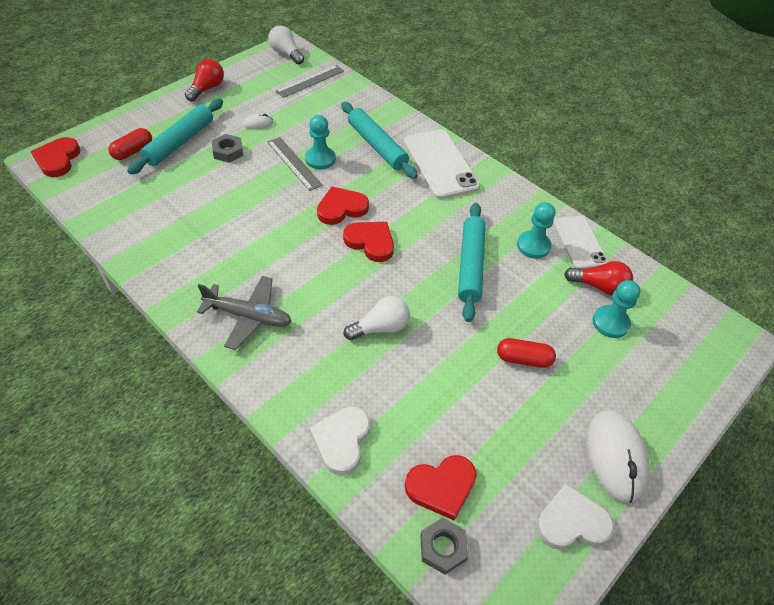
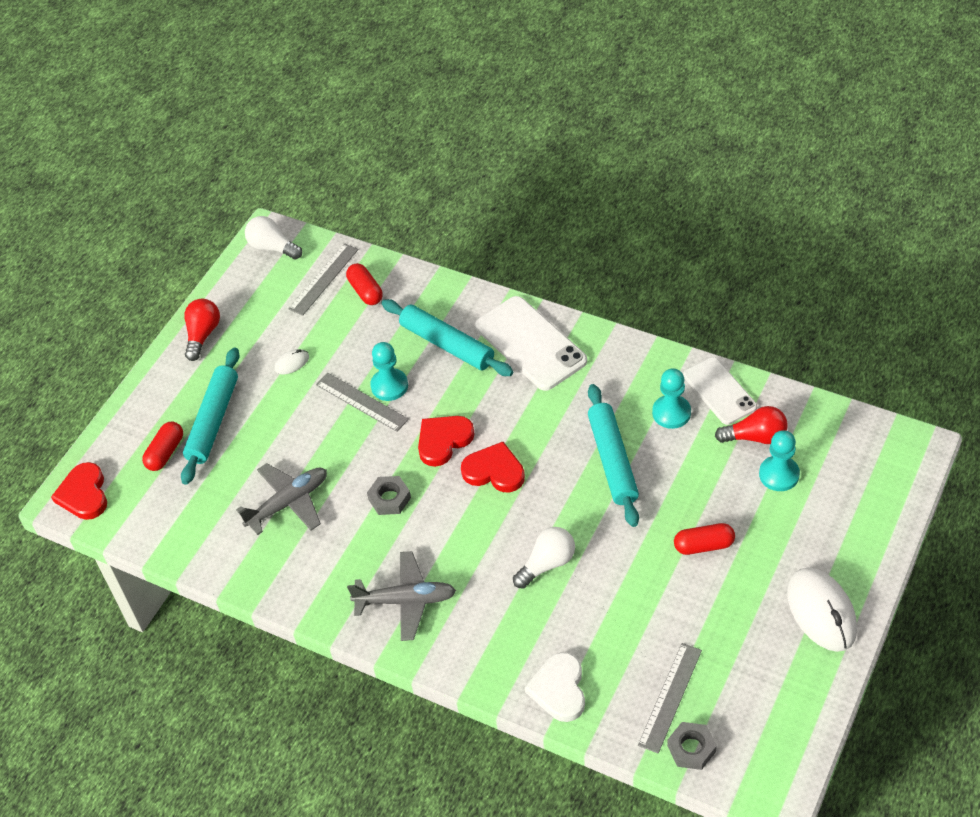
camera: 10 degrees left, 0 degrees up
grey nut [212,134,243,163] -> grey nut moved to [367,476,411,515]
red heart [405,455,477,521] -> grey ruler [638,643,702,754]
white heart [536,483,614,550] -> none
none -> grey plane [236,463,327,535]
none -> red capsule [346,263,383,305]

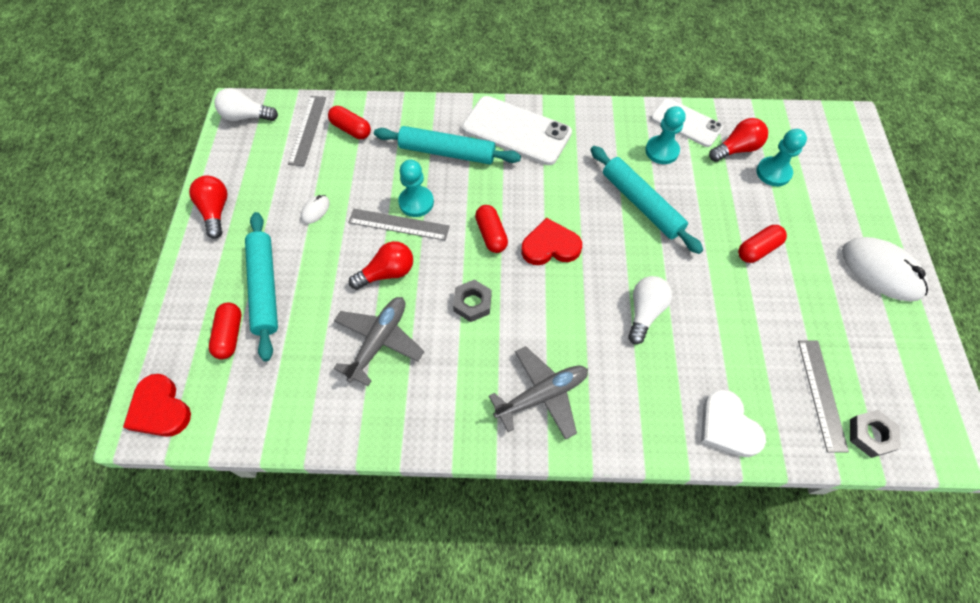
camera: 30 degrees left, 10 degrees up
red heart [418,416,475,467] -> red capsule [475,205,508,253]
none -> red light bulb [349,241,413,290]

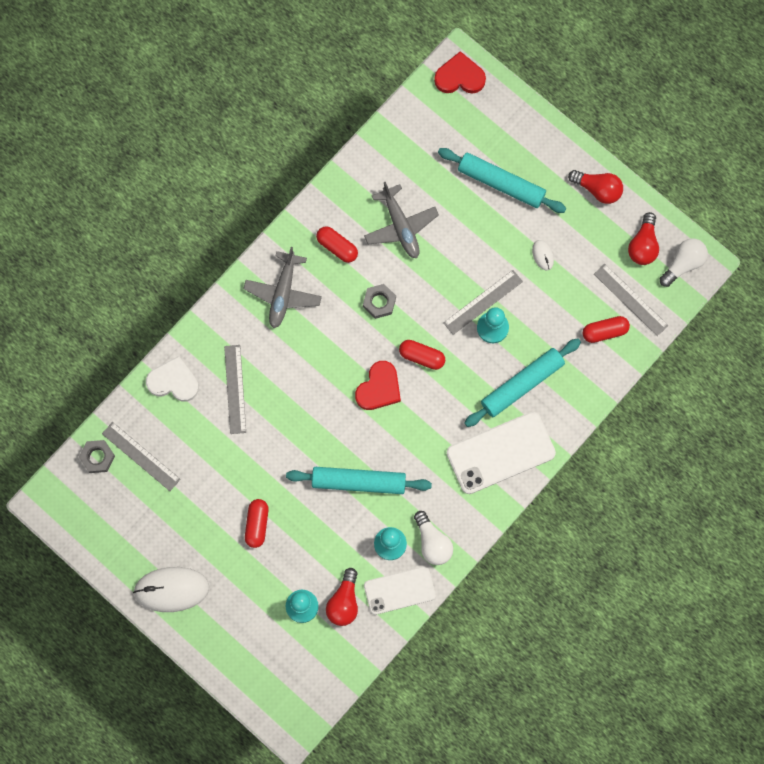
camera: 130 degrees right, 15 degrees up
red capsule [209,303,241,359] -> red capsule moved to [316,226,358,263]
red light bulb [349,241,413,290] -> red light bulb moved to [628,212,659,265]
white light bulb [628,276,672,344] -> white light bulb moved to [414,511,453,565]
none -> grey ruler [224,345,246,434]

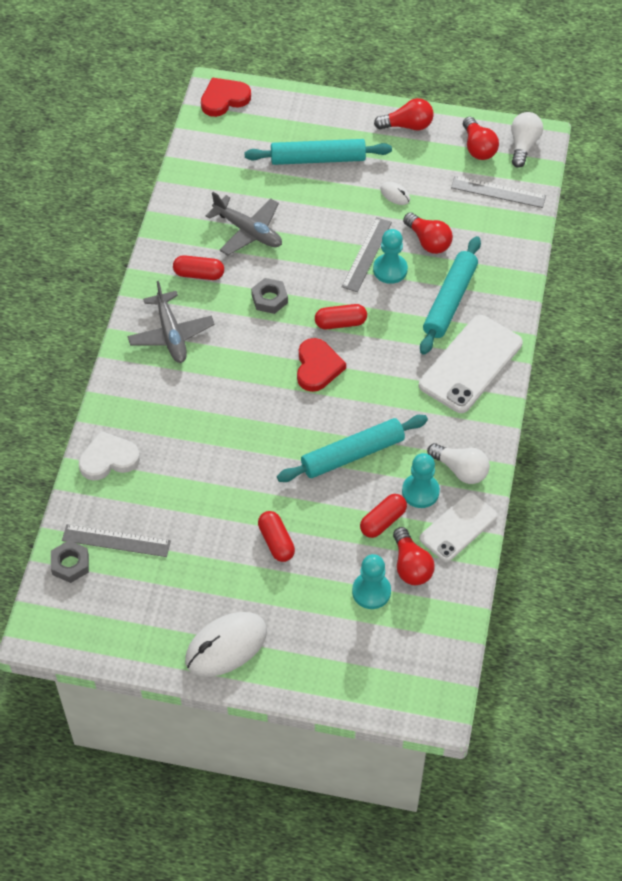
camera: 30 degrees left, 20 degrees down
grey ruler [224,345,246,434] -> none
red capsule [583,316,630,343] -> red capsule moved to [360,494,407,538]
none -> red light bulb [403,212,453,254]

